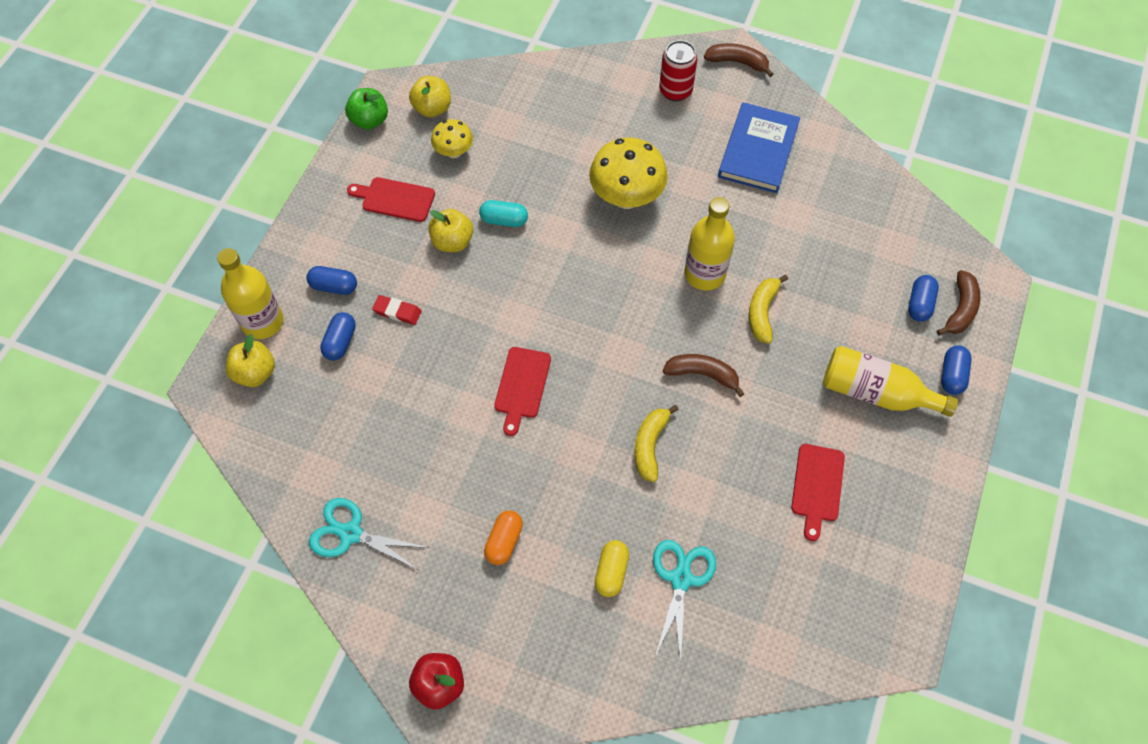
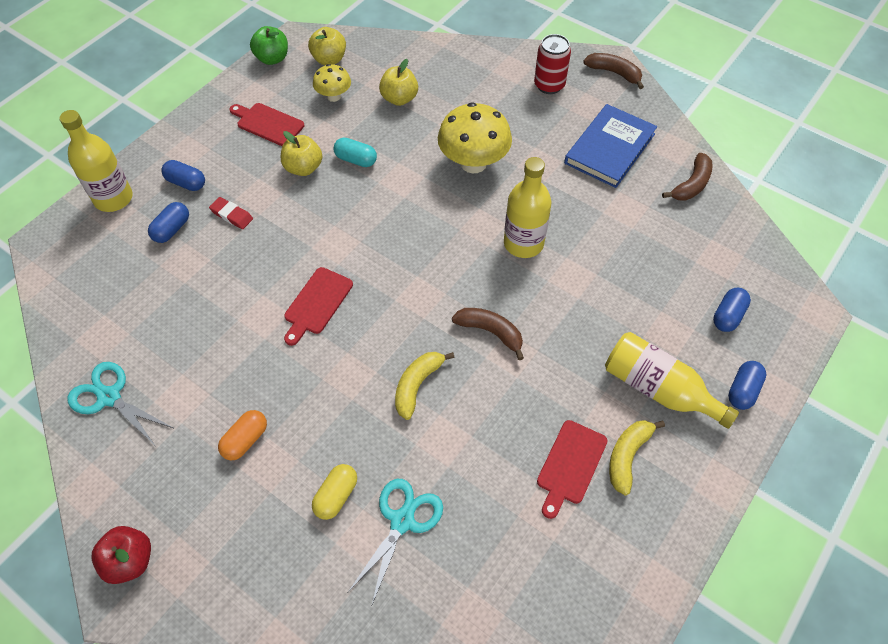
camera: 15 degrees right, 5 degrees down
yellow apple [226,334,275,387] -> yellow apple moved to [379,59,418,106]
yellow banana [749,275,788,344] -> yellow banana moved to [609,420,665,495]
brown banana [937,270,981,335] -> brown banana moved to [662,153,713,201]

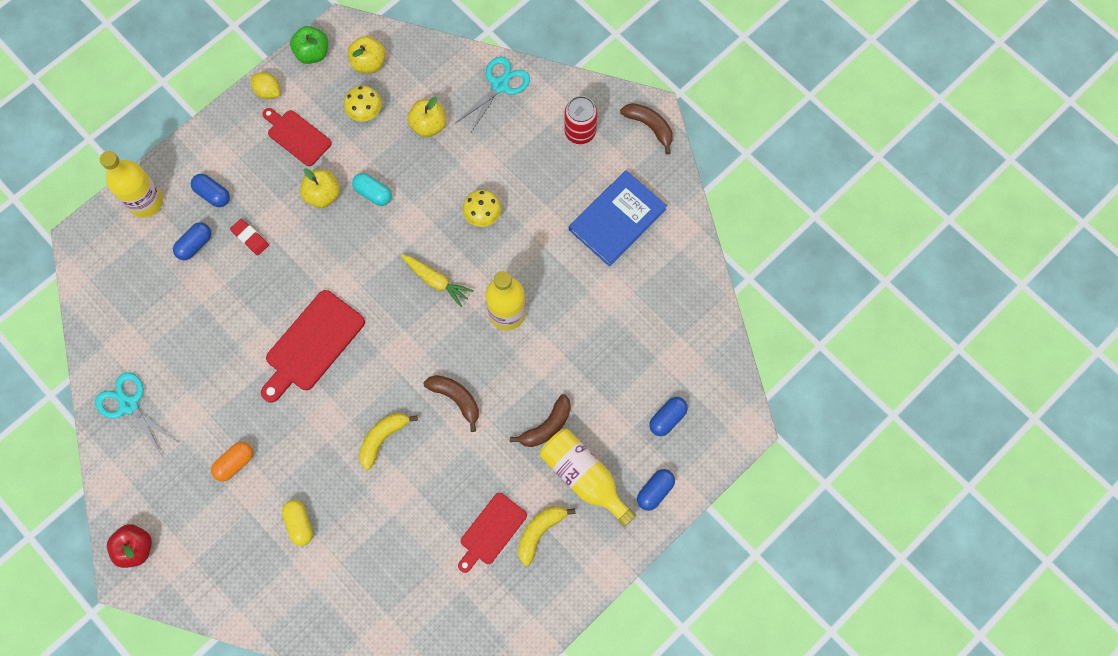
camera: 10 degrees right, 15 degrees up
red cutting board [284,267,353,346] -> red cutting board [261,290,365,403], size x1.53
yellow capsule [312,464,357,520] -> yellow capsule turned 60 degrees counterclockwise [282,500,313,546]
turquoise scissors [347,479,443,604] -> turquoise scissors moved to [456,56,530,134]
yellow mushroom [438,102,512,173] -> yellow mushroom [463,190,502,227], size x0.56
brown banana [662,153,713,201] -> brown banana moved to [510,394,571,447]
none -> yellow lemon [251,72,280,99]
none -> yellow carrot [401,254,473,307]

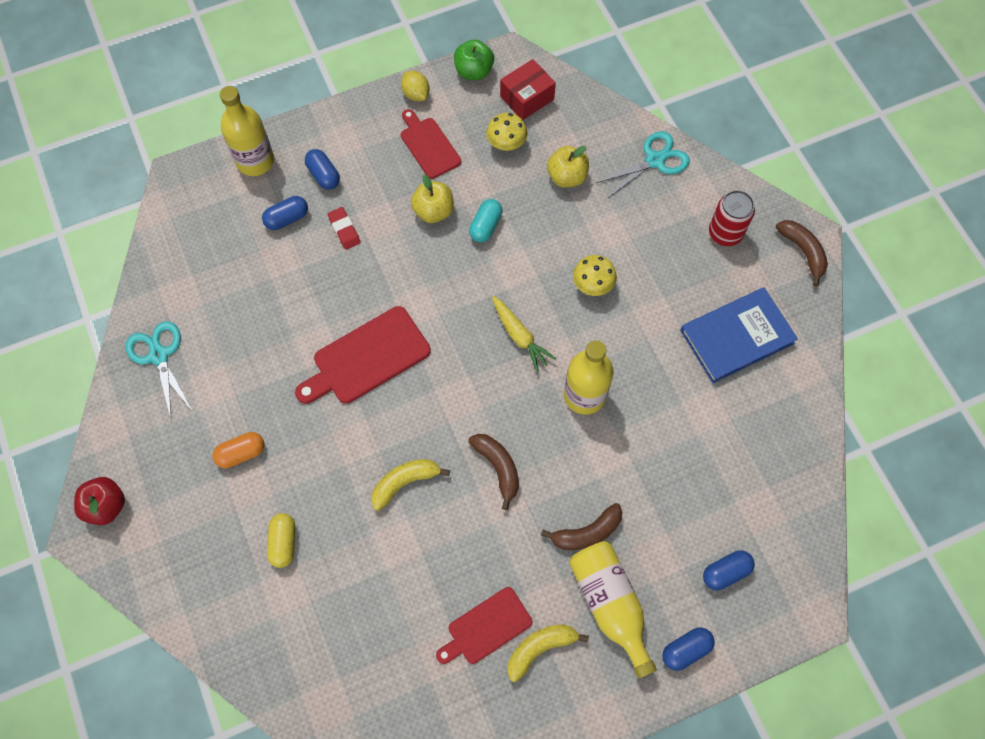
camera: 20 degrees right, 5 degrees down
yellow apple [347,36,386,74] -> red box [500,59,556,120]
turquoise capsule [352,173,392,206] -> turquoise capsule turned 60 degrees clockwise [469,199,503,242]

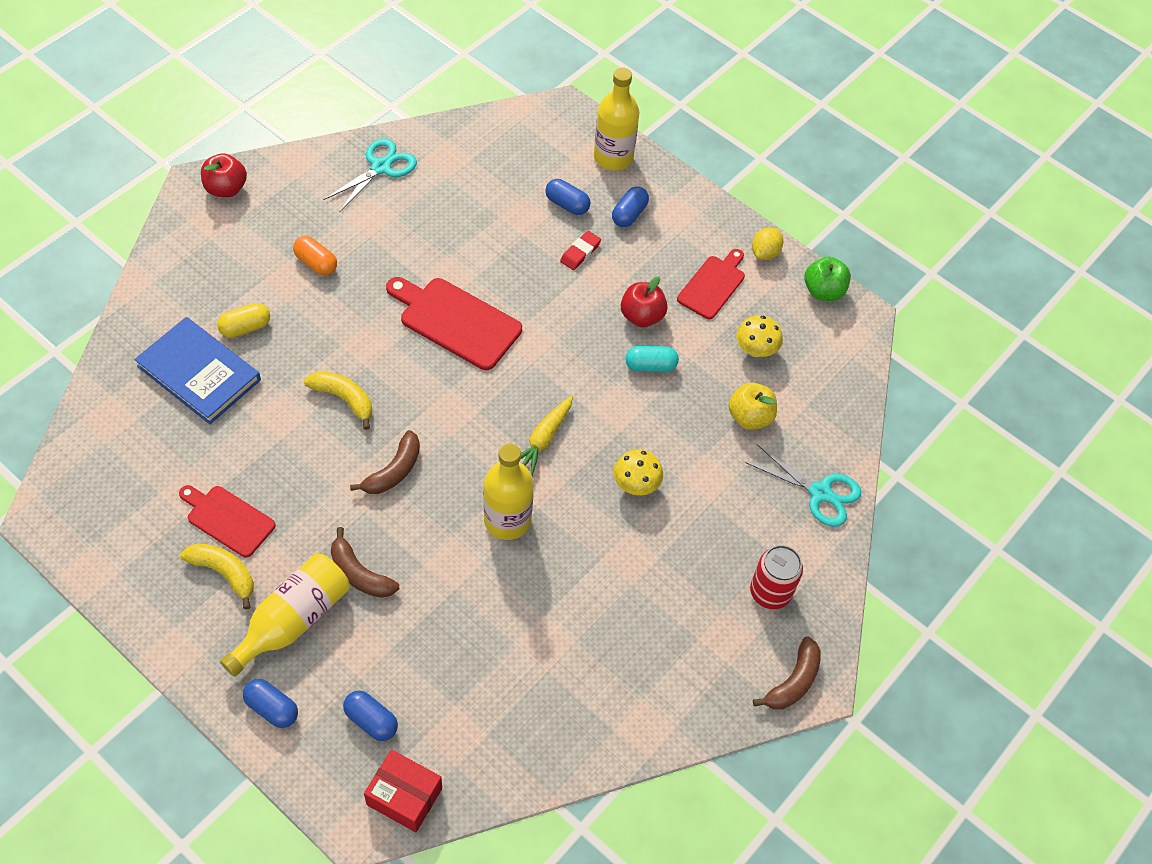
camera: 60 degrees right, 10 degrees down
yellow apple [411,174,454,223] -> red apple [621,277,668,328]
red box [500,59,556,120] -> red box moved to [364,749,442,832]
blue book [680,287,798,383] -> blue book moved to [135,317,261,424]

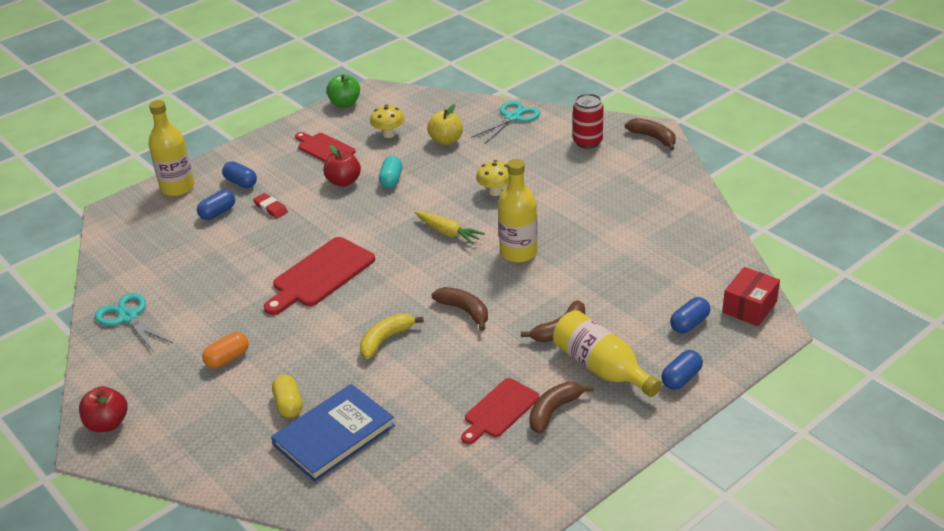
camera: 75 degrees left, 20 degrees down
yellow banana [180,543,254,610] -> brown banana [529,382,594,434]
yellow lemon [752,227,783,260] -> none

